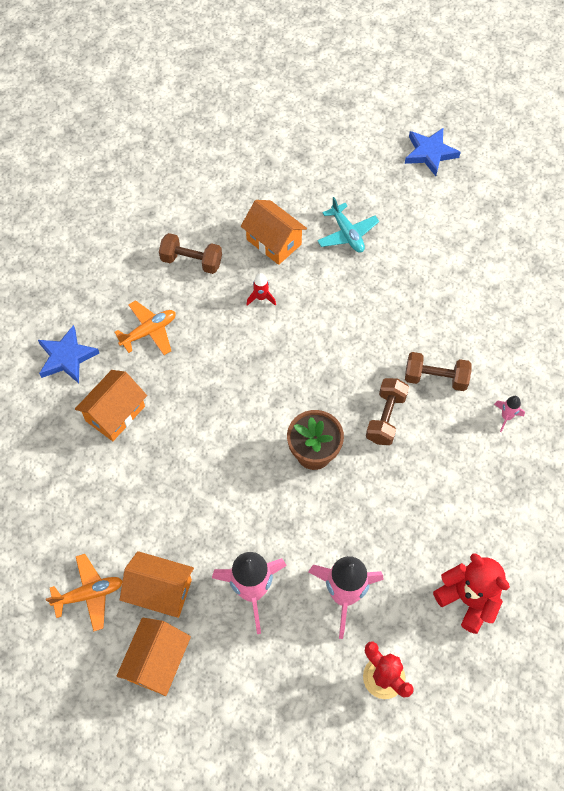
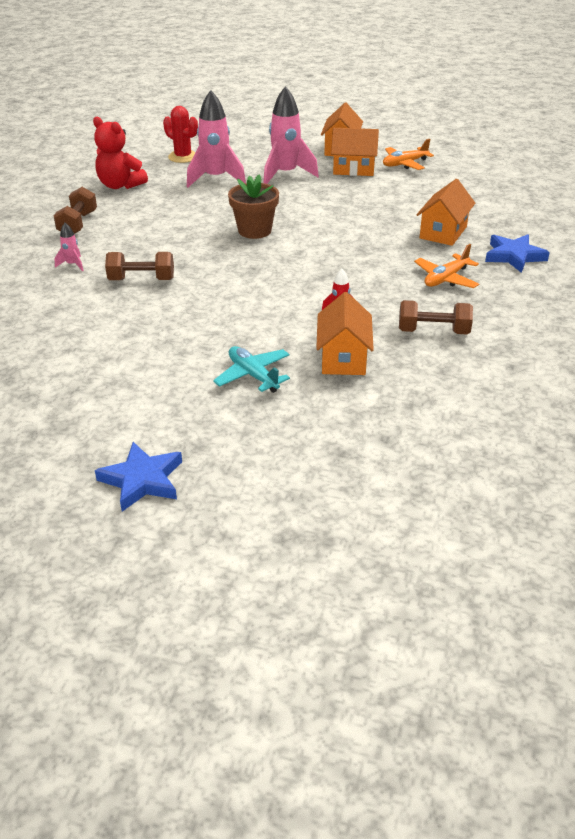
camera: 170 degrees right, 25 degrees down
orange house [241,200,307,265] -> orange house turned 60 degrees clockwise [316,292,374,375]
brown dumbbell [366,378,409,445] -> brown dumbbell moved to [54,187,97,234]

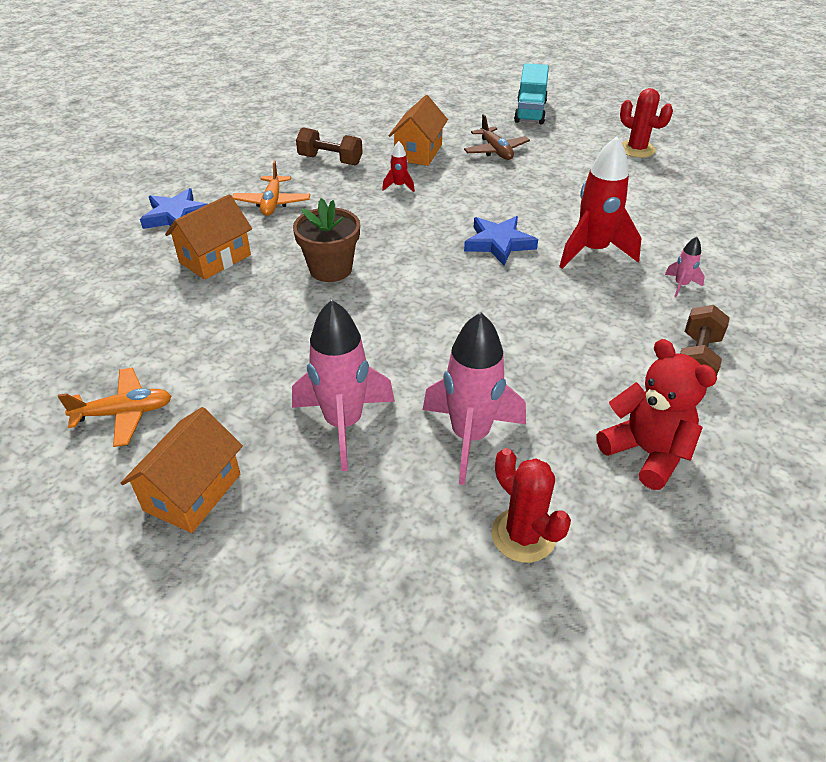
camera: 165 degrees left, 5 degrees up
blue star [95,442,182,512] -> blue star moved to [464,216,538,265]
brown dumbbell [105,252,174,280] -> red rocket [559,136,642,269]
turquoise plane [213,346,290,393] -> brown plane [464,114,530,160]
brown flower pot [228,174,279,239] -> brown flower pot moved to [293,198,360,282]
orange house [331,128,379,176] -> none
orange plane [414,244,479,288] -> orange plane turned 120 degrees clockwise [232,161,310,216]
none -> turquoise truck [514,63,549,125]
none -> red cactus [620,88,673,158]

